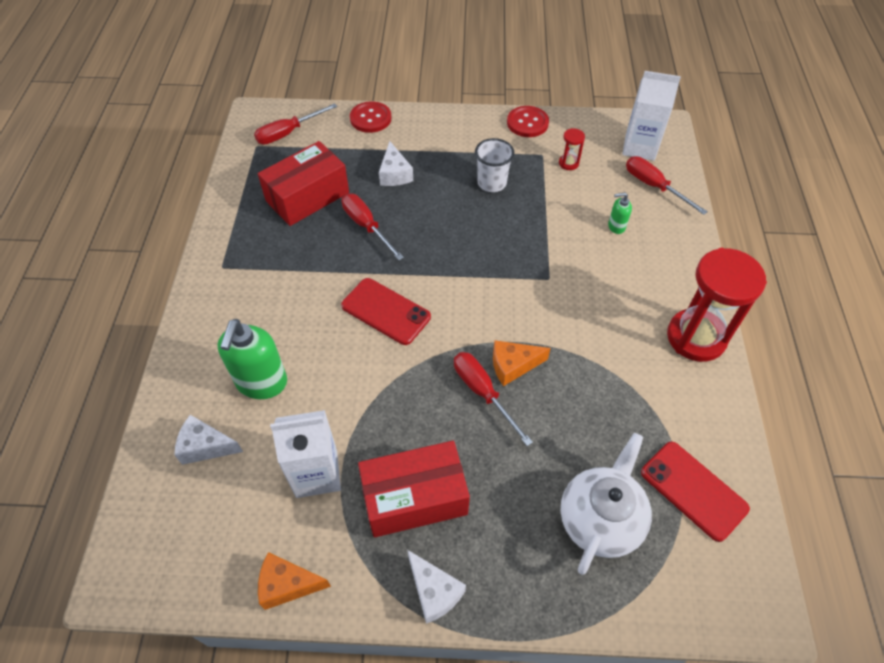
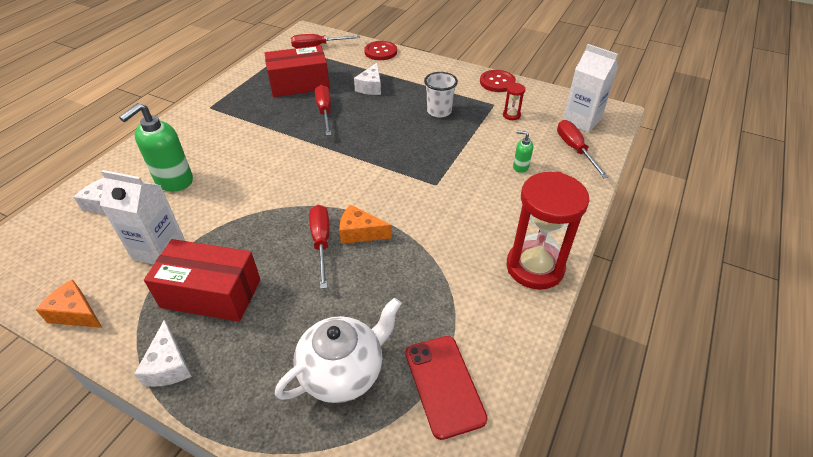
camera: 25 degrees right, 10 degrees down
red phone [341,278,431,345] -> none

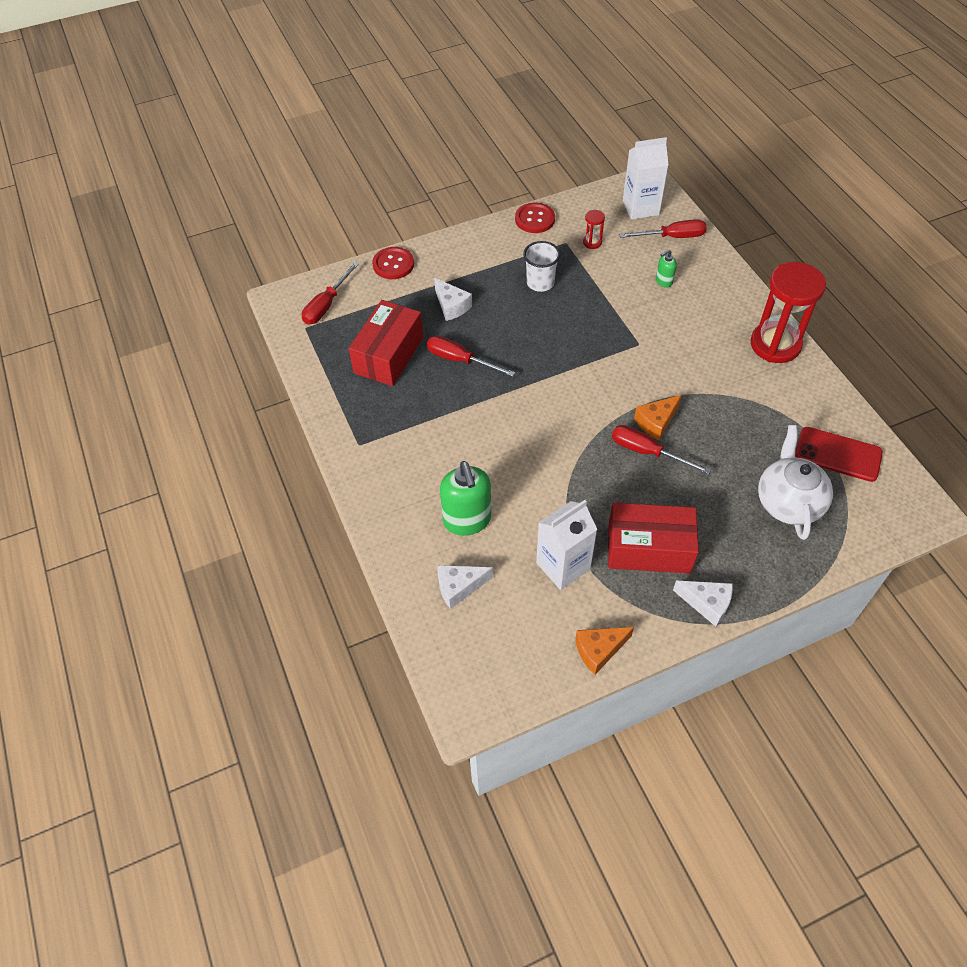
camera: 50 degrees left, 10 degrees up
red box [144,239,260,322] -> red box turned 45 degrees clockwise [608,503,699,574]
red screwdriver [557,120,609,178] -> red screwdriver turned 150 degrees clockwise [619,219,707,238]

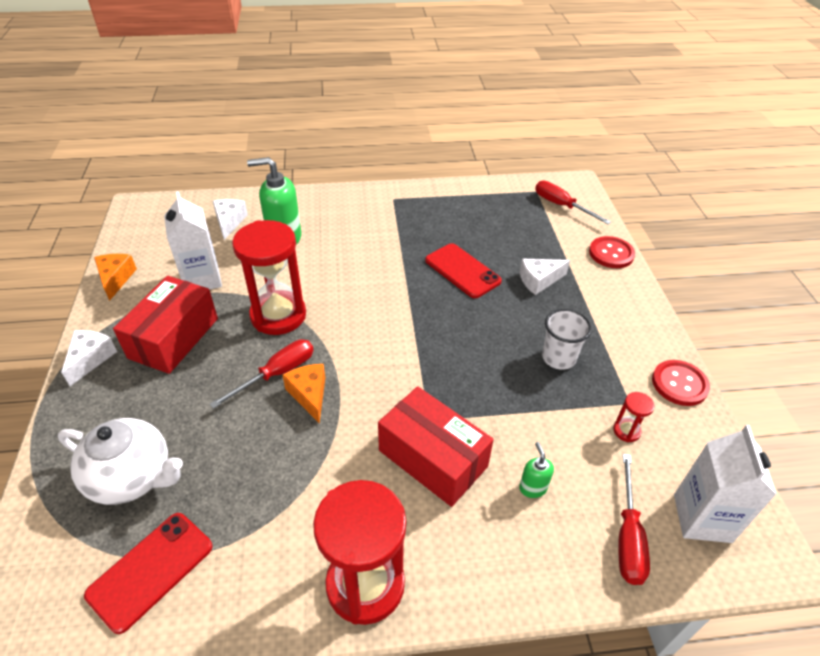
camera: 105 degrees right, 10 degrees down
red box [349,300,423,386] -> red box moved to [378,386,494,507]
red screwdriver [427,336,515,377] -> red phone [425,243,502,298]
white cheese [673,580,733,627] -> white cheese turned 150 degrees clockwise [61,330,117,386]
none -> red hourglass [232,220,306,335]

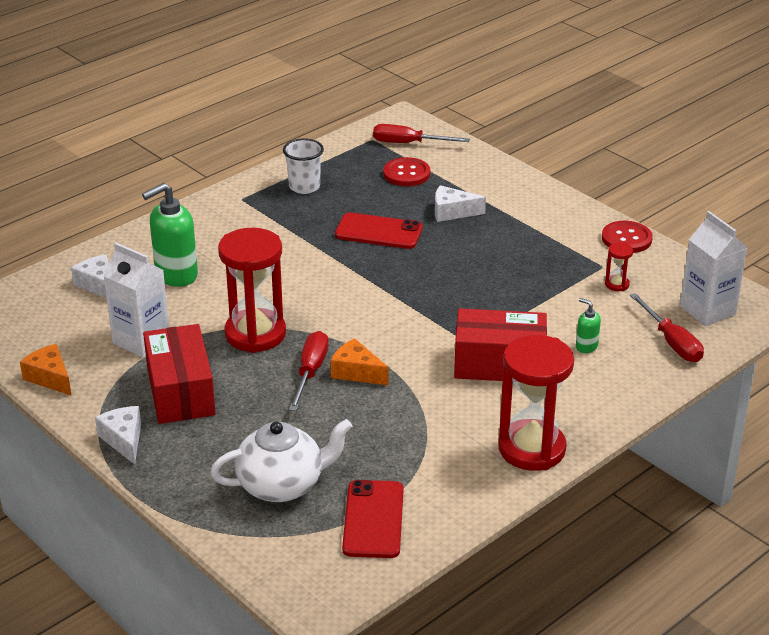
camera: 35 degrees left, 10 degrees down
white cheese [520,259,570,295] -> white cheese turned 60 degrees clockwise [435,185,486,222]
white cup [542,309,592,370] -> white cup moved to [283,138,324,194]
red button [589,236,635,268] -> red button moved to [383,157,430,186]

